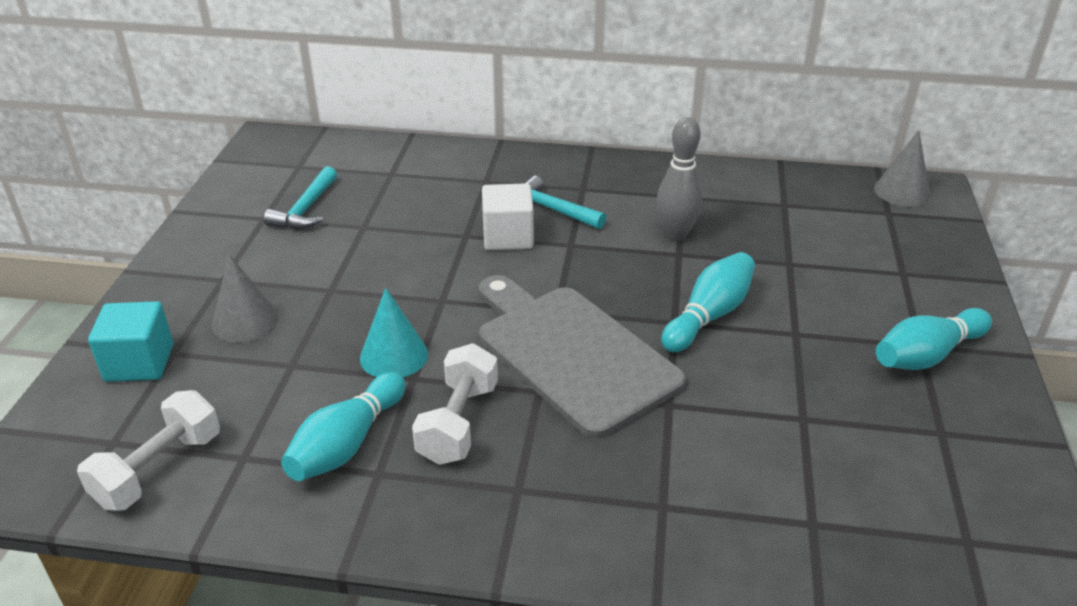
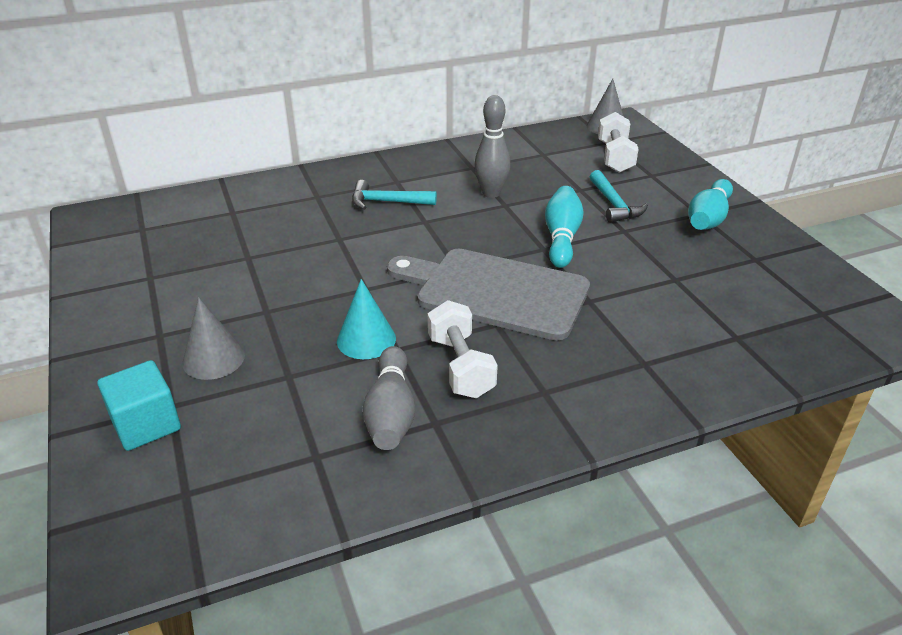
camera: 30 degrees left, 0 degrees up
white dumbbell [77,390,220,511] -> white dumbbell moved to [598,112,638,173]
turquoise hammer [264,166,337,229] -> turquoise hammer moved to [590,170,648,223]
turquoise bowling pin [281,372,406,481] -> grey bowling pin [363,346,415,450]
white cube [482,183,534,250] -> none

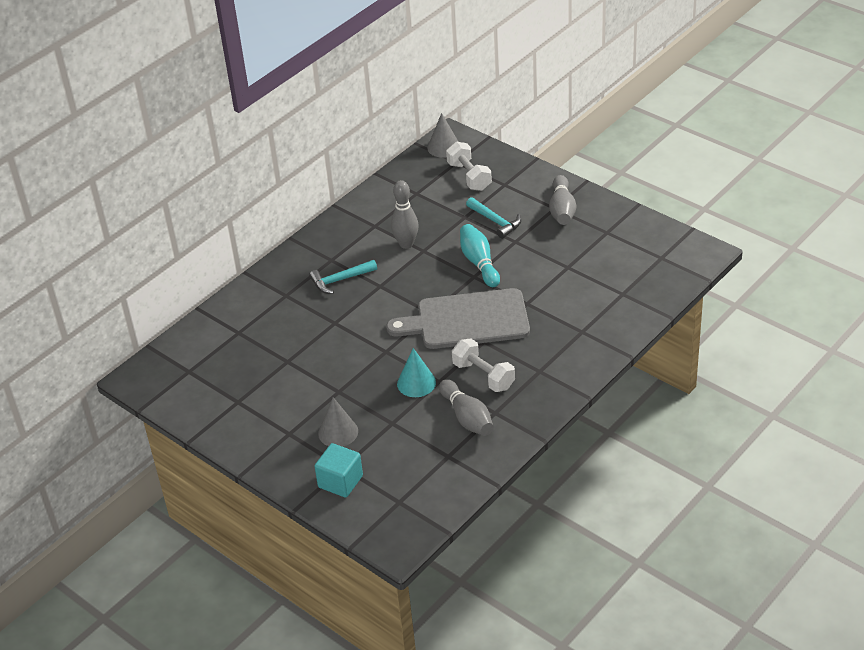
camera: 25 degrees left, 5 degrees up
turquoise bowling pin [688,179,733,230] -> grey bowling pin [549,175,576,225]

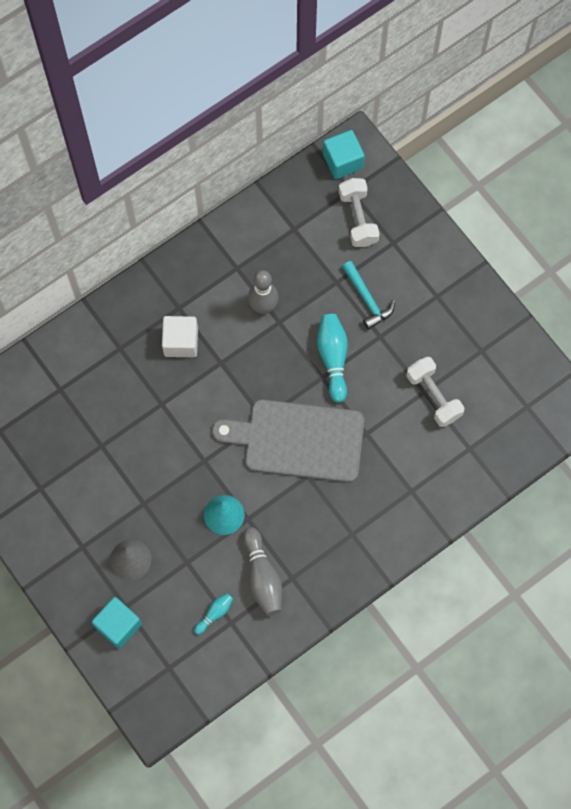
camera: 10 degrees right, 30 degrees up
turquoise hammer [309,260,377,294] -> white cube [162,316,198,357]
grey cone [427,113,458,158] -> turquoise cube [323,130,365,179]
white dumbbell [452,338,515,392] -> white dumbbell moved to [406,357,464,427]
grey bowling pin [549,175,576,225] -> none
none -> turquoise bowling pin [194,593,233,635]

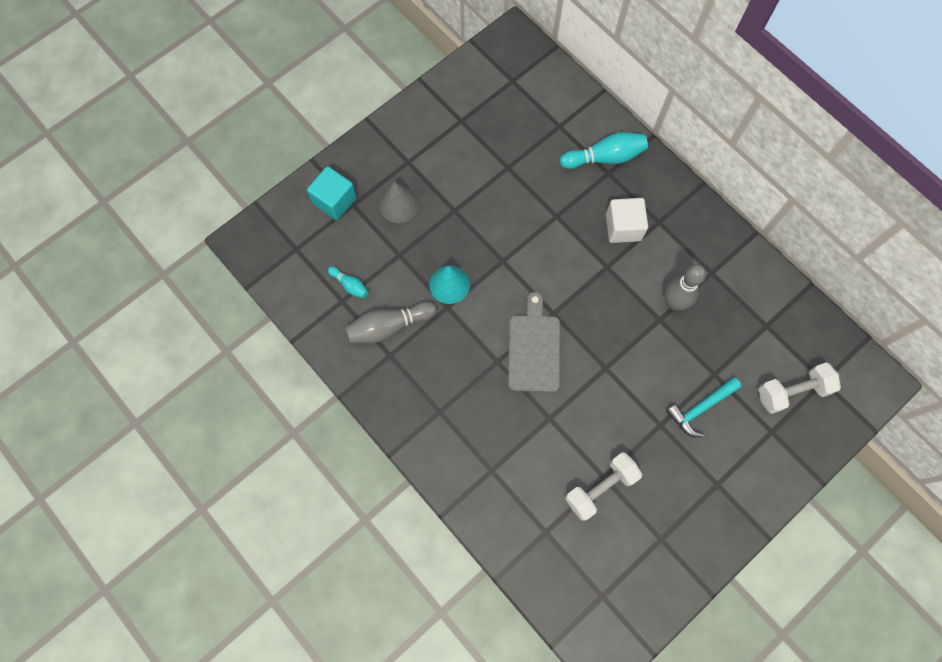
camera: 85 degrees right, 0 degrees up
grey cutting board [212,399,364,483] -> grey cutting board [508,292,560,392], size x0.66
turquoise bowling pin [317,314,348,403] -> turquoise bowling pin moved to [560,132,648,169]
turquoise cube [323,130,365,179] -> none

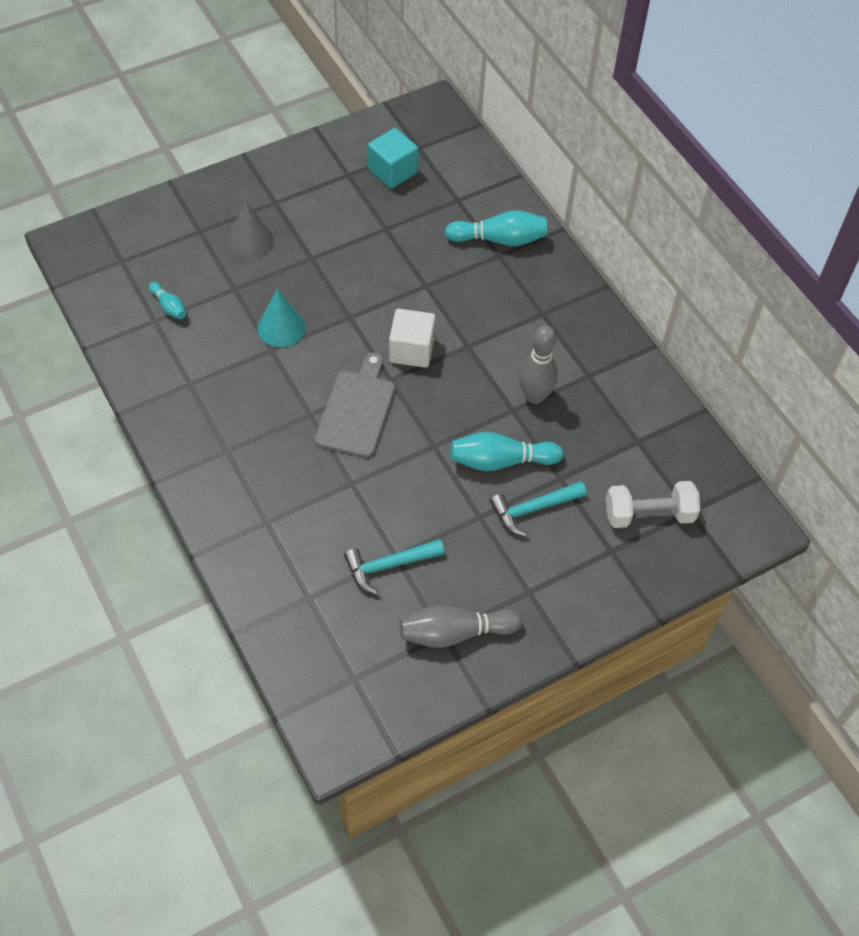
camera: 10 degrees right, 15 degrees down
turquoise cube [307,166,357,220] -> turquoise cube moved to [368,128,418,189]
grey bowling pin [345,301,437,343] -> grey bowling pin moved to [399,605,522,648]
white dumbbell [565,453,642,521] -> turquoise hammer [344,539,444,594]
white cube [606,198,648,243] -> white cube moved to [389,309,436,368]
none -> turquoise bowling pin [450,432,564,471]

